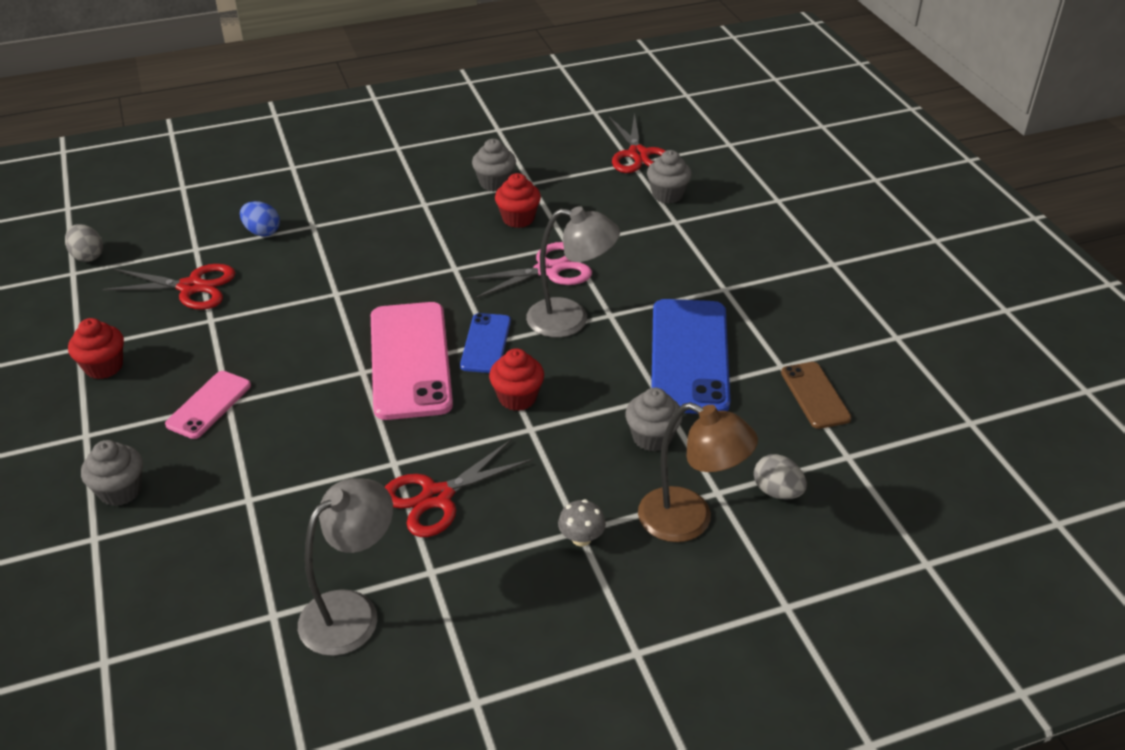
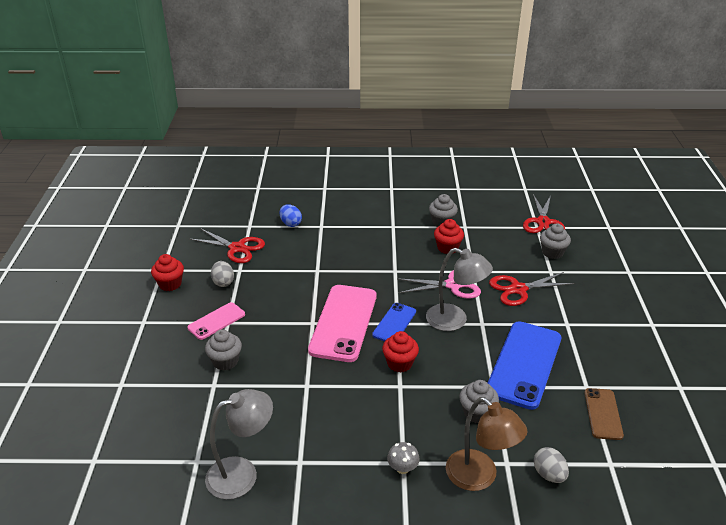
camera: 20 degrees right, 5 degrees down
grey egg [65,224,103,262] -> grey egg moved to [211,261,234,287]
grey cupcake [81,440,143,506] -> grey cupcake moved to [205,329,242,371]
red scissors [385,439,533,537] -> red scissors moved to [489,272,574,306]

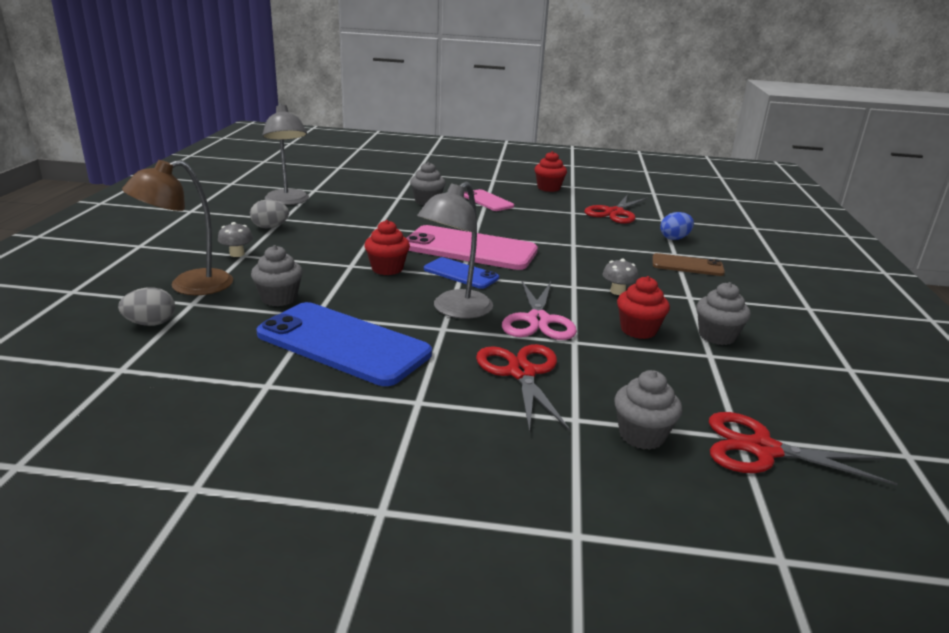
camera: 95 degrees right, 10 degrees down
grey egg [211,261,234,287] -> grey egg moved to [250,200,289,228]
brown phone [584,388,624,440] -> brown phone moved to [652,253,725,276]
none -> grey mushroom [602,259,638,295]

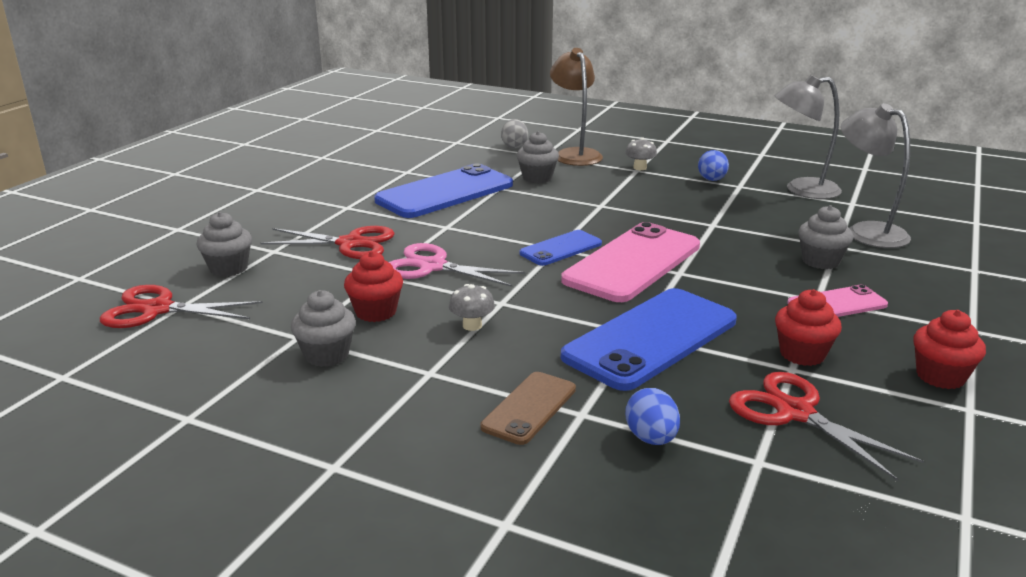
camera: 110 degrees right, 0 degrees up
grey egg [250,200,289,228] -> blue egg [698,150,729,181]
red cupcake [364,220,410,275] -> red cupcake moved to [775,289,842,366]
grey lamp [417,182,493,319] -> grey lamp moved to [841,103,911,248]
red scissors [709,412,898,485] -> red scissors turned 120 degrees counterclockwise [100,285,263,328]
none -> blue phone [561,288,737,391]

